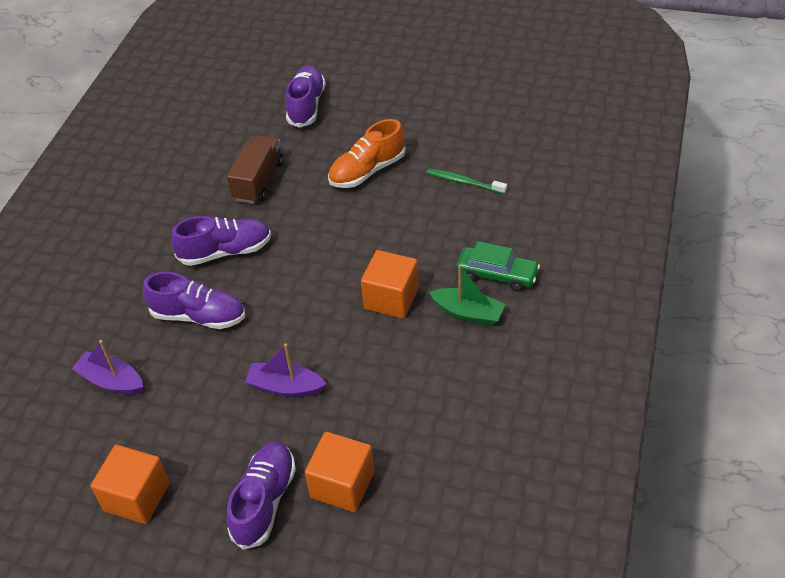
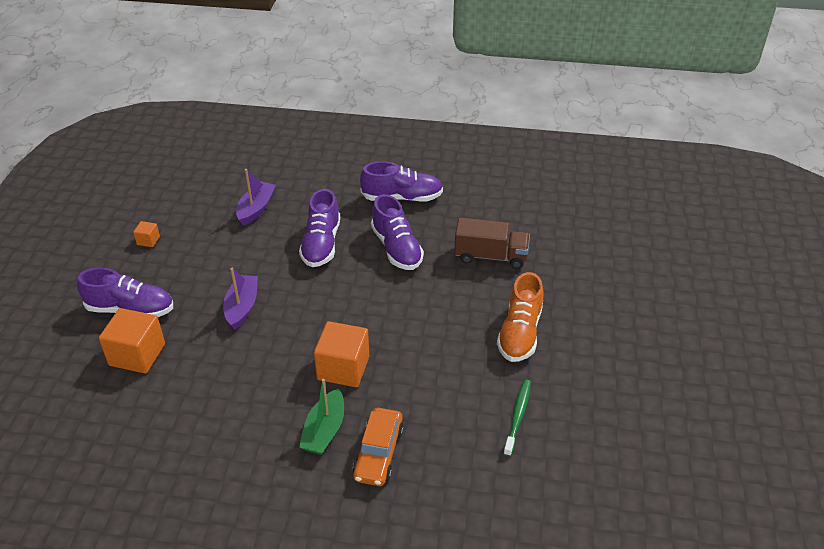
camera: 80 degrees right, 5 degrees down
orange cube [90,445,169,524] -> orange cube [133,221,160,247], size x0.47
purple shoe [285,66,326,128] -> purple shoe moved to [360,161,443,201]
orange shoe [328,119,406,188] -> orange shoe turned 120 degrees counterclockwise [497,272,543,362]
green car [456,241,540,291] -> orange car [353,408,404,486]

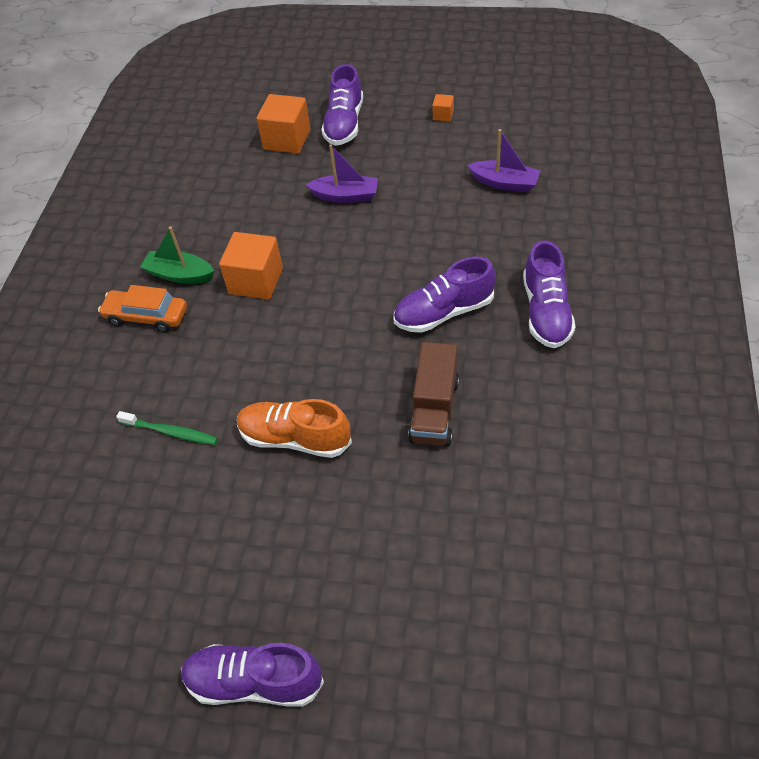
camera: 95 degrees right, 10 degrees up
purple shoe [299,189,340,267] -> purple shoe moved to [181,643,324,707]

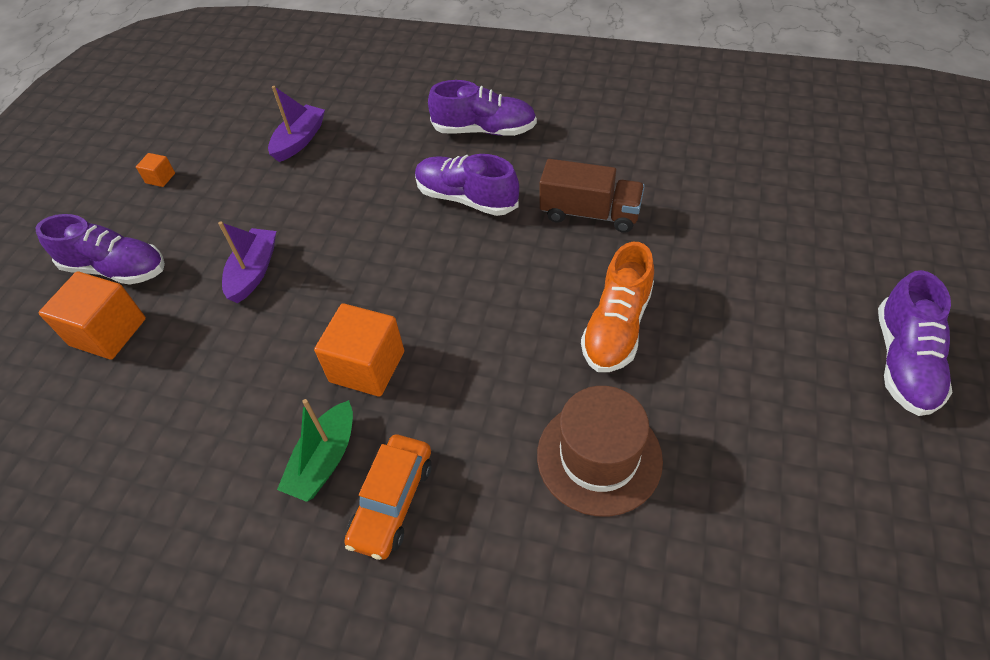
camera: 85 degrees left, 0 degrees up
green toothbrush [116,411,218,445] -> brown hat [537,386,663,517]
purple shoe [394,257,496,333] -> purple shoe turned 135 degrees clockwise [415,154,519,216]

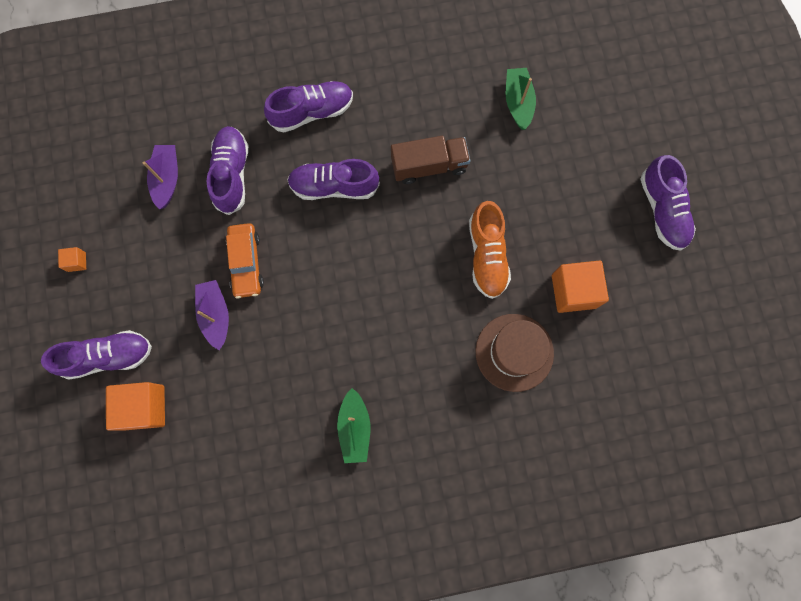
camera: 30 degrees left, 25 degrees up
orange cube [314,303,404,397] -> orange cube moved to [552,260,609,313]
orange car [344,435,432,560] -> orange car moved to [226,223,264,299]
none -> purple shoe [207,126,248,215]
none -> green boat [506,68,536,130]

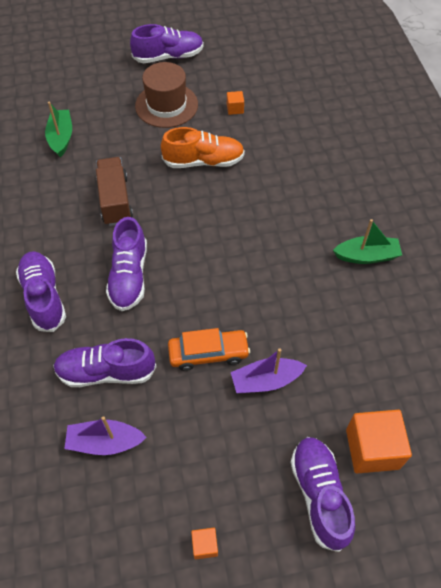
camera: 90 degrees left, 20 degrees down
brown hat [475,314,554,392] -> brown hat moved to [135,62,198,128]
green boat [506,68,536,130] -> green boat turned 90 degrees clockwise [45,102,72,157]
orange cube [552,260,609,313] -> orange cube [227,91,244,115], size x0.47

